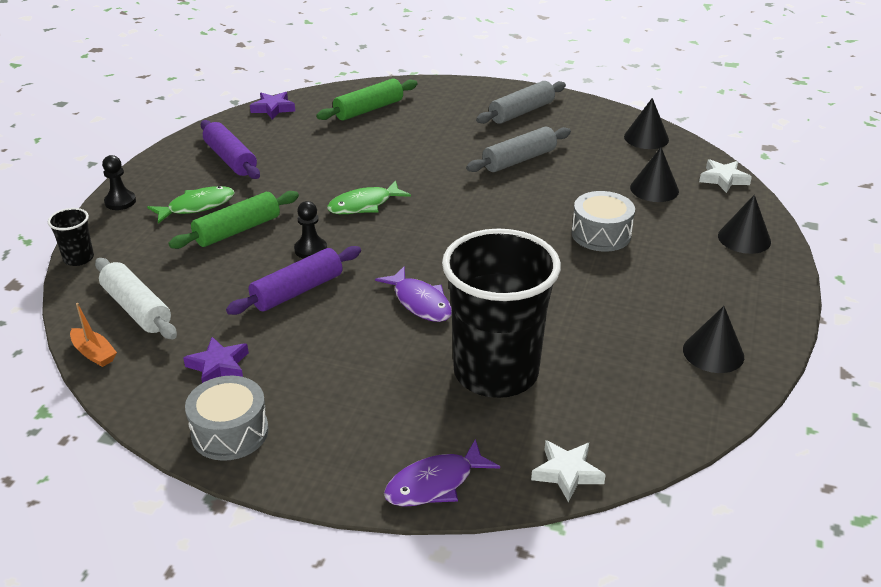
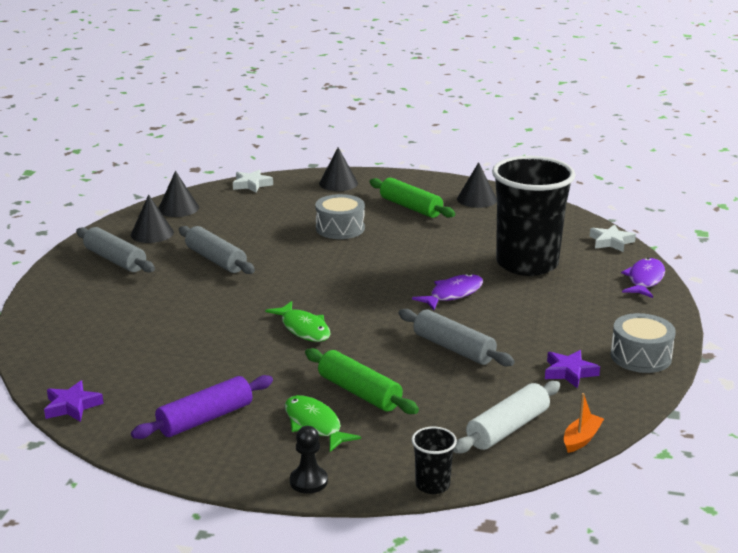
camera: 95 degrees left, 10 degrees down
purple rolling pin [226,246,361,315] -> grey rolling pin [399,309,515,366]
black pawn [294,201,327,259] -> none
green rolling pin [316,79,418,120] -> green rolling pin moved to [369,178,455,218]
purple fish [384,439,500,507] -> purple fish turned 120 degrees counterclockwise [621,258,665,298]
black cone [630,147,679,202] -> black cone moved to [131,195,174,243]

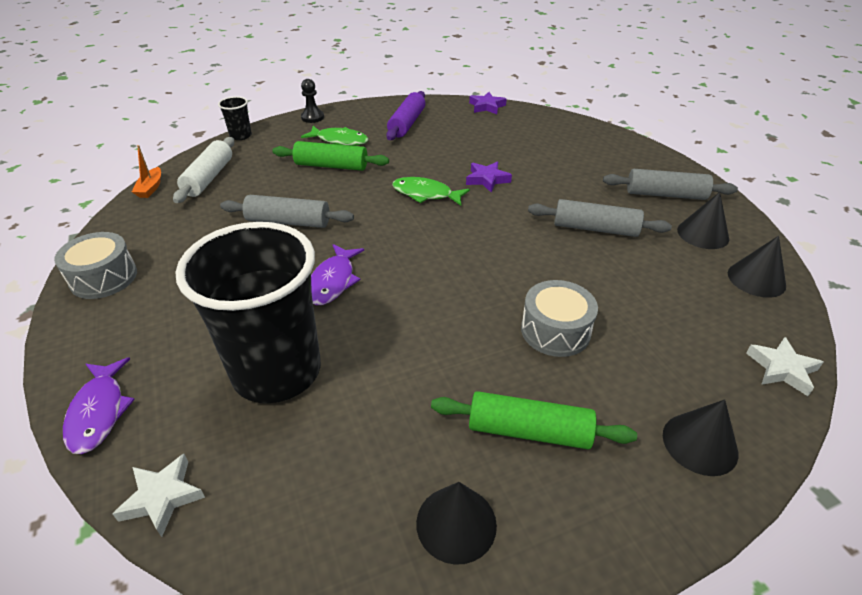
camera: 145 degrees right, 15 degrees up
purple star [545,350,600,389] -> purple star moved to [466,161,512,193]

